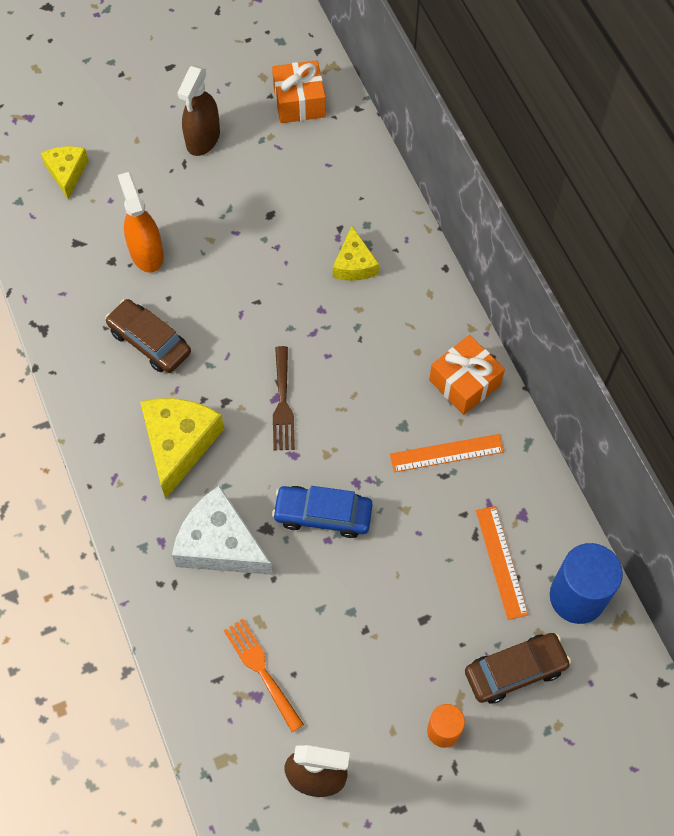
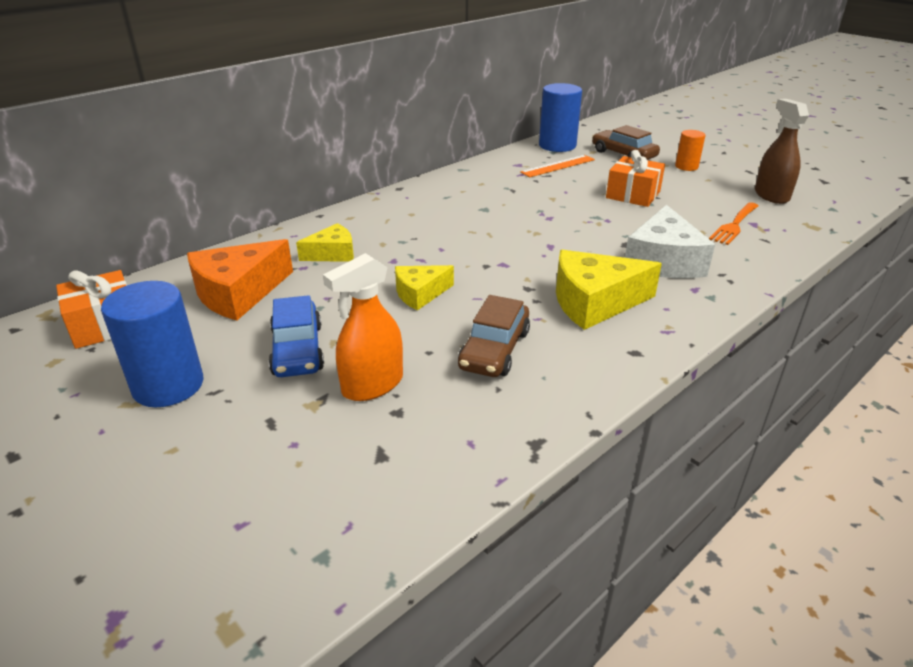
camera: 110 degrees left, 30 degrees down
yellow cheese [41,146,88,200] -> yellow cheese moved to [395,265,454,310]
brown spray bottle [177,66,220,156] -> blue cylinder [101,281,203,407]
blue car [272,486,373,538] -> blue car moved to [268,295,324,377]
brown fork [273,346,295,450] -> none
orange ruler [390,434,504,472] -> none
orange gift [429,335,505,415] -> orange gift moved to [606,150,665,207]
none -> orange cheese [187,239,293,321]

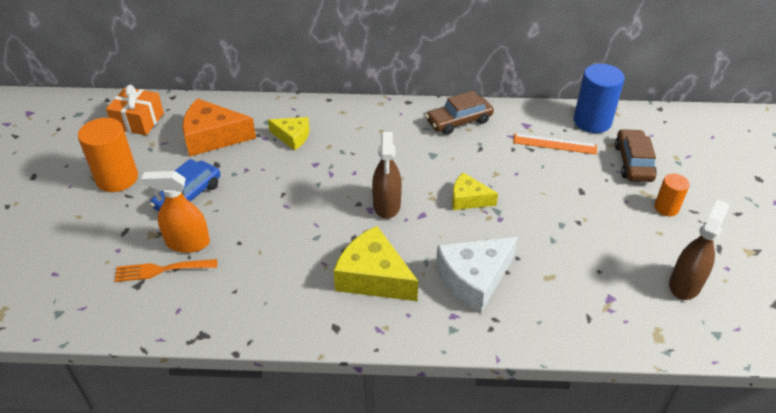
camera: 45 degrees right, 10 degrees up
blue cylinder [101,281,203,407] -> orange cylinder [78,118,138,192]
yellow cheese [395,265,454,310] -> yellow cheese moved to [452,172,498,210]
brown car [458,295,530,377] -> brown car moved to [426,91,494,135]
orange gift [606,150,665,207] -> none
orange fork [709,202,758,245] -> orange fork moved to [114,259,217,282]
none -> brown spray bottle [372,132,402,219]

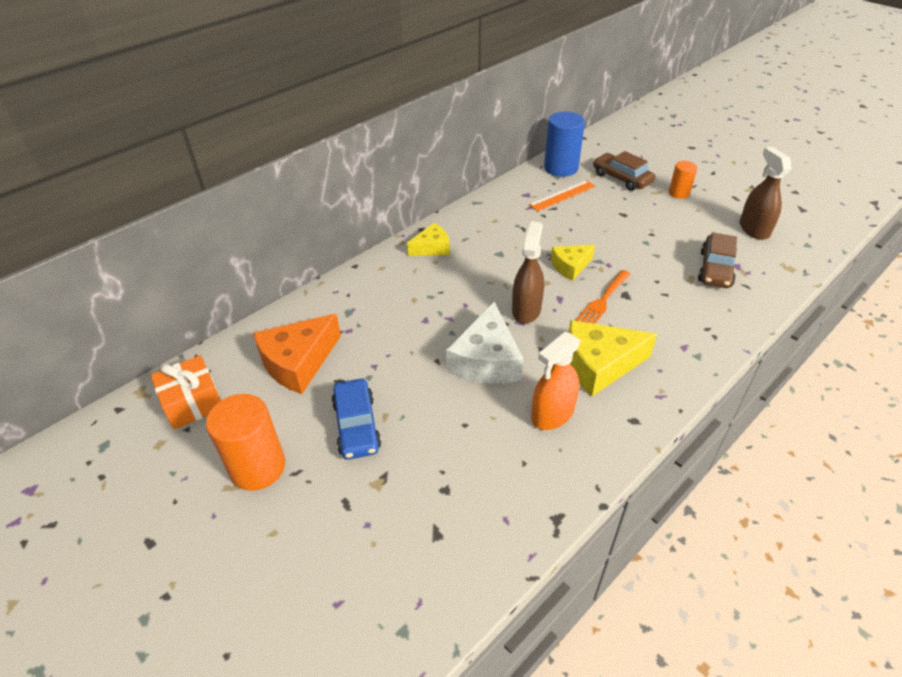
camera: 45 degrees left, 0 degrees up
orange fork [114,259,217,282] -> orange fork moved to [575,270,631,324]
orange spray bottle [141,171,210,253] -> orange spray bottle moved to [531,331,581,430]
yellow cheese [268,117,310,151] -> yellow cheese moved to [407,223,450,256]
brown spray bottle [372,132,402,219] -> brown spray bottle turned 120 degrees counterclockwise [512,221,544,324]
brown car [426,91,494,135] -> brown car moved to [698,232,737,288]
white cheese [436,237,518,313] -> white cheese moved to [446,302,523,384]

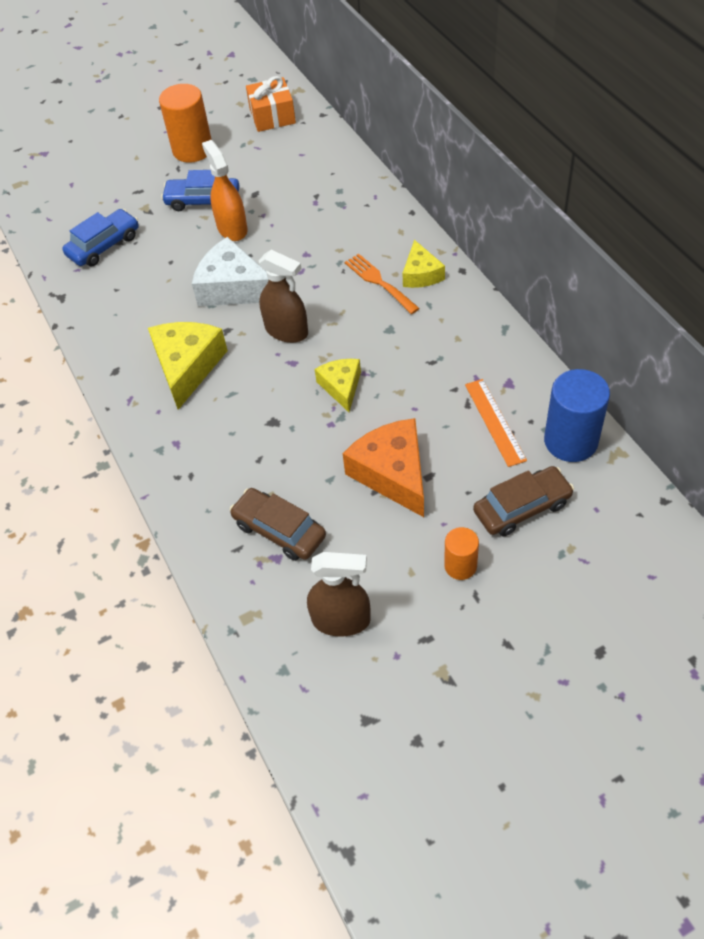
camera: 110 degrees right, 10 degrees up
orange cheese [253,314,341,394] -> orange cheese moved to [343,418,424,517]
orange spray bottle [531,331,581,430] -> orange spray bottle moved to [202,140,247,241]
orange fork [575,270,631,324] -> orange fork moved to [345,254,420,314]
none -> blue car [62,209,139,266]

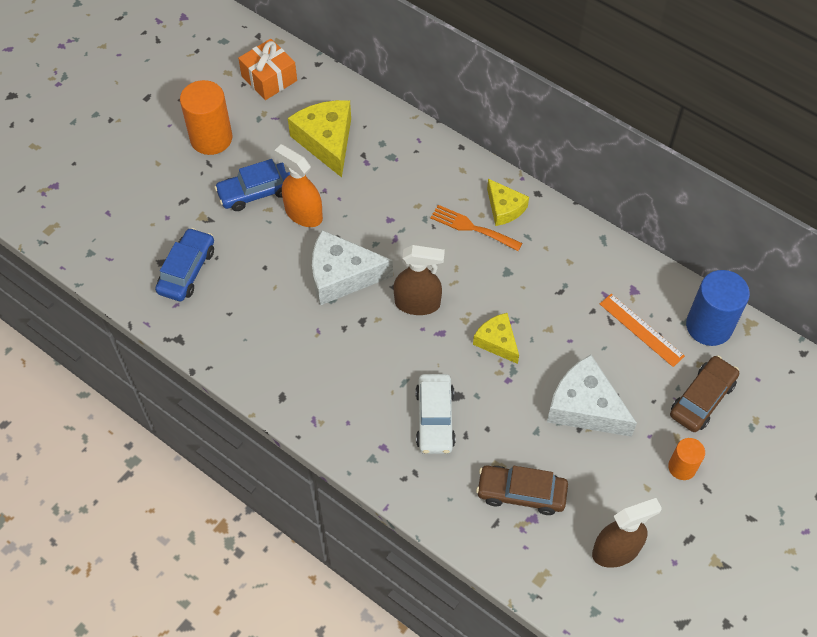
camera: 30 degrees left, 5 degrees up
yellow cheese [148,322,228,410] -> yellow cheese moved to [288,100,351,177]
orange cheese [343,418,424,517] -> white cheese [547,355,637,437]
none -> white car [416,374,456,454]

